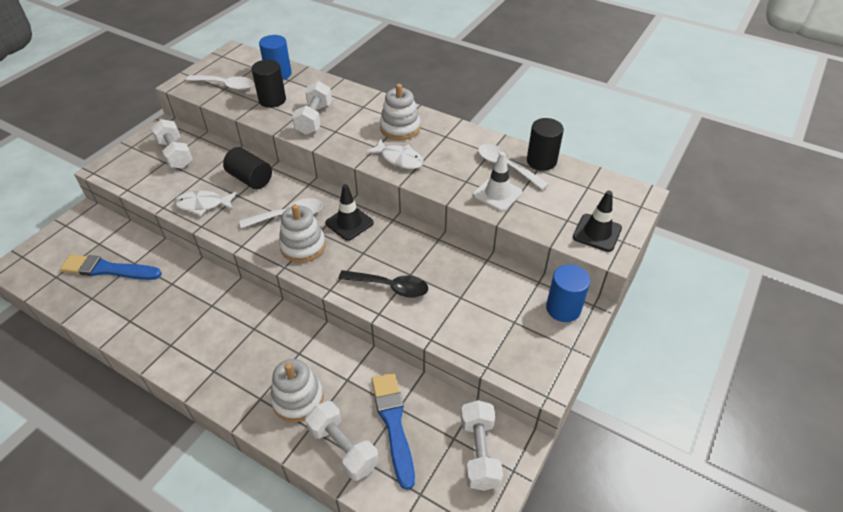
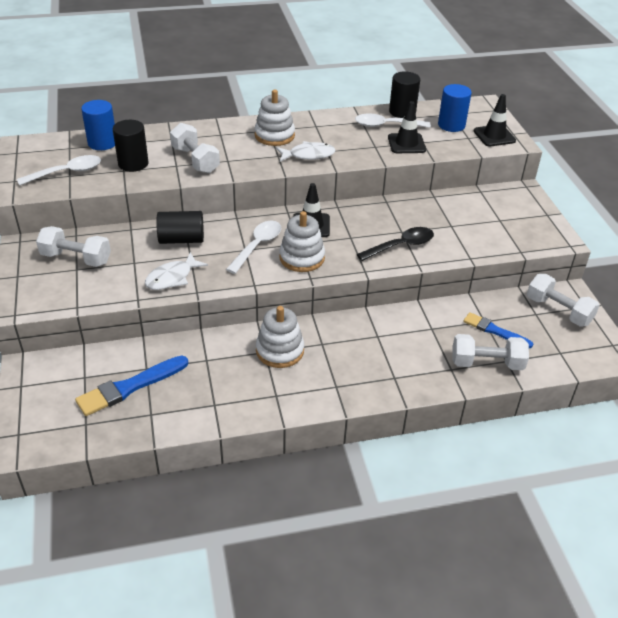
camera: 45 degrees left, 5 degrees down
white stacking toy [270,359,324,422] -> white stacking toy moved to [256,306,304,368]
blue brush [372,373,415,490] -> blue brush [463,312,533,348], size x0.66
white traffic cone [473,152,523,211] -> black traffic cone [388,101,426,153]
blue cylinder [546,264,590,322] -> blue cylinder moved to [438,84,472,132]

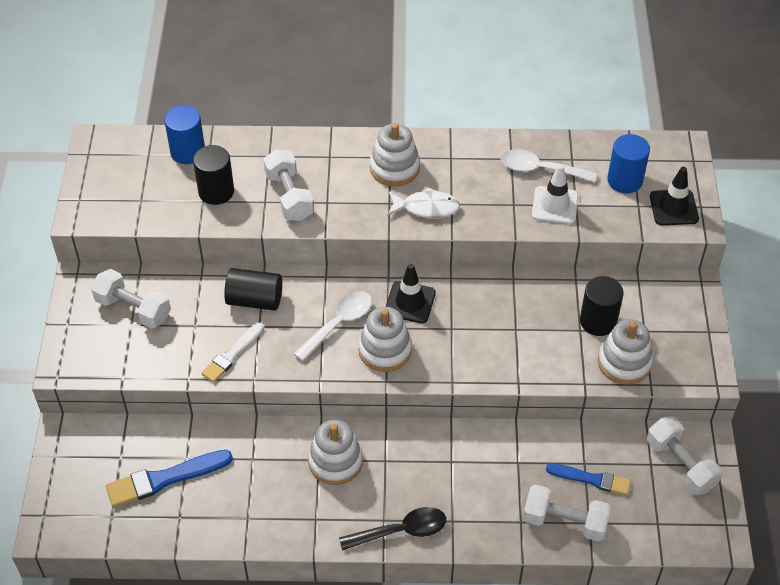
camera: 15 degrees right, 10 degrees up
white spoon [17,155,101,186] -> none
white fish [145,252,208,290] -> white brush [201,323,264,382]
black spoon [357,227,434,261] -> black spoon moved to [339,507,446,550]
black traffic cone [388,101,426,153] -> white traffic cone [532,164,578,224]
black cylinder [389,71,420,118] -> black cylinder moved to [580,276,624,336]
blue brush [463,312,533,348] -> blue brush turned 150 degrees clockwise [546,463,631,495]
none -> white stacking toy [598,319,653,385]

